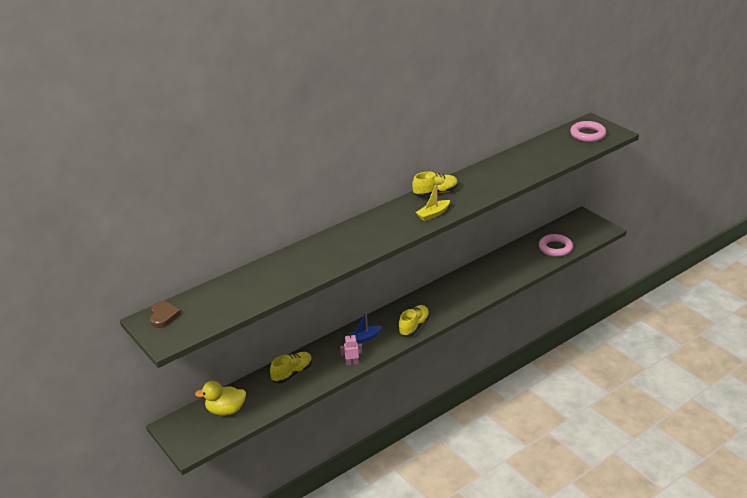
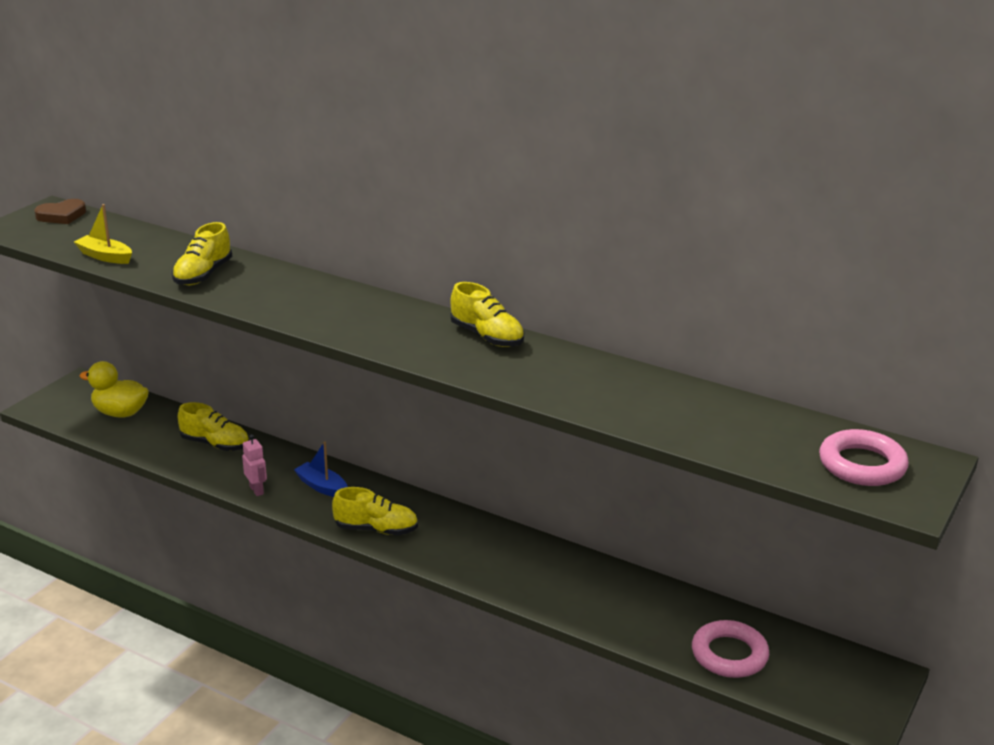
camera: 65 degrees right, 5 degrees down
yellow duck [195,381,246,415] -> yellow duck turned 45 degrees counterclockwise [80,361,149,418]
yellow boat [416,183,450,221] -> yellow boat moved to [74,204,132,264]
none -> yellow shoe [172,222,232,285]

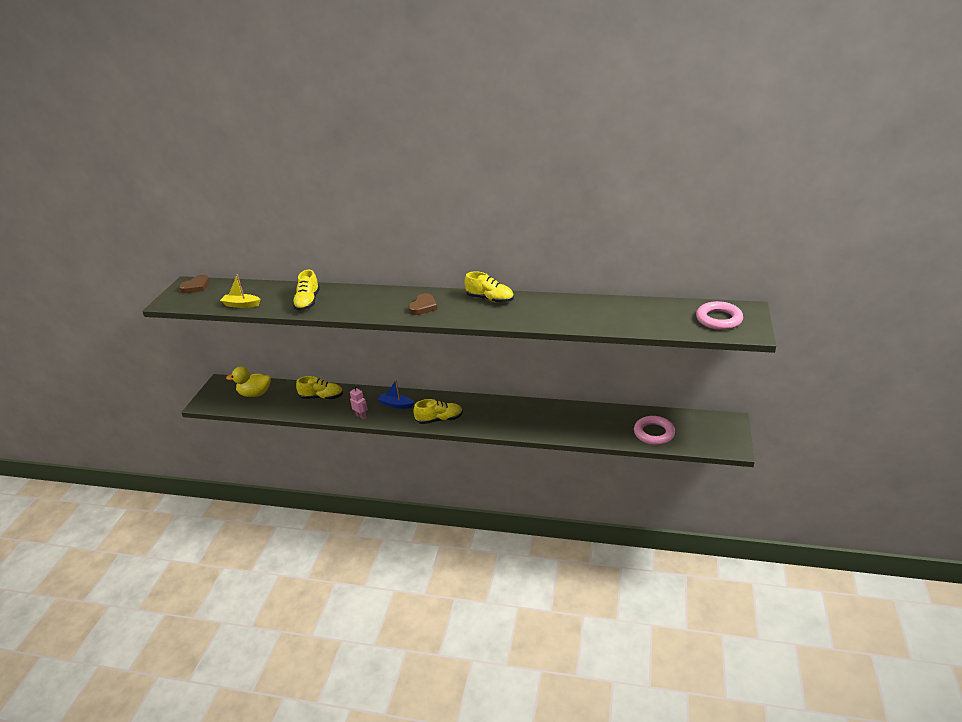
camera: 15 degrees left, 5 degrees up
none -> brown heart [408,293,438,315]

